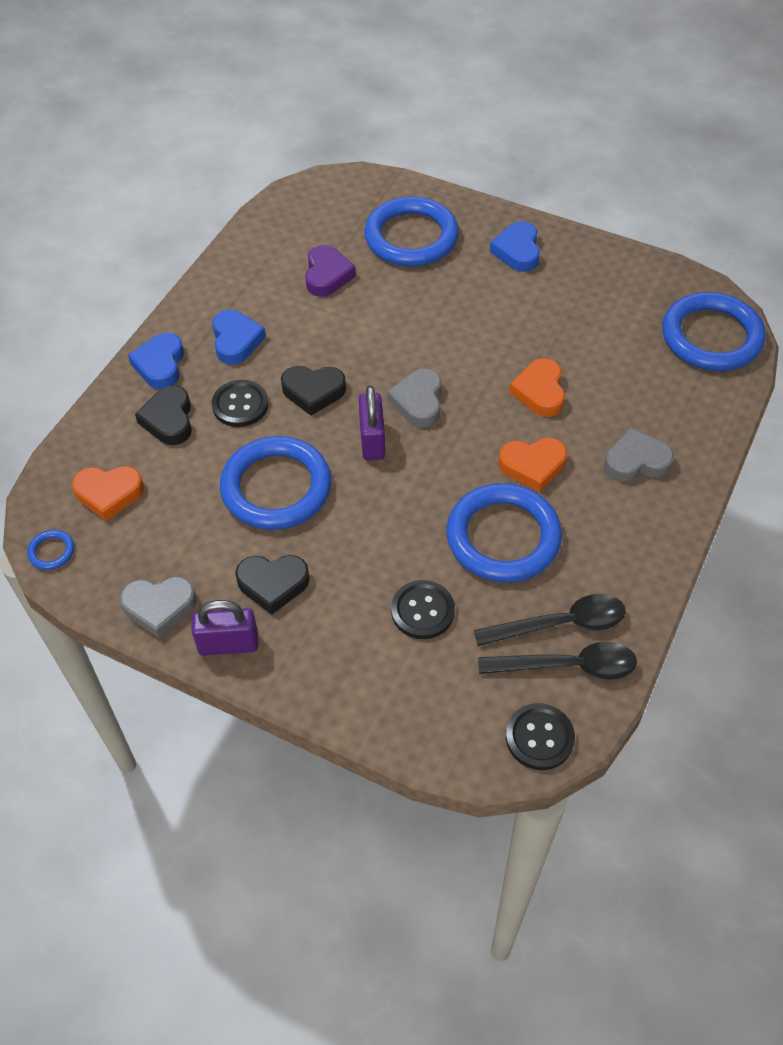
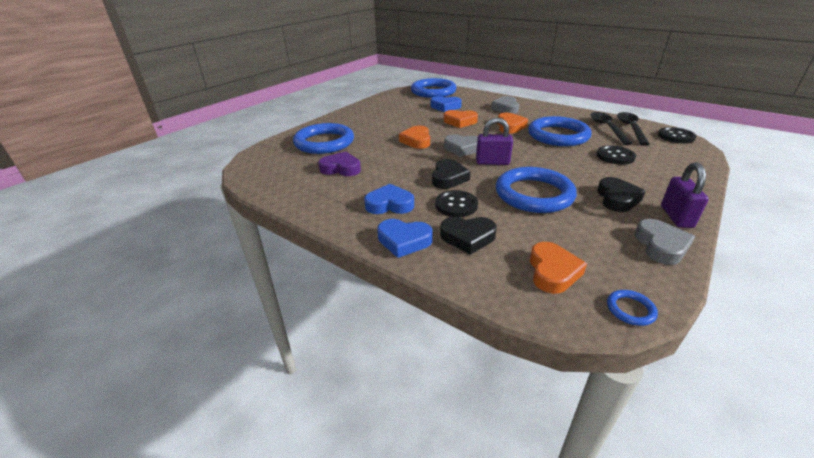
camera: 80 degrees left, 20 degrees down
blue heart [490,221,540,272] -> blue heart moved to [430,96,462,112]
none -> orange heart [399,126,430,149]

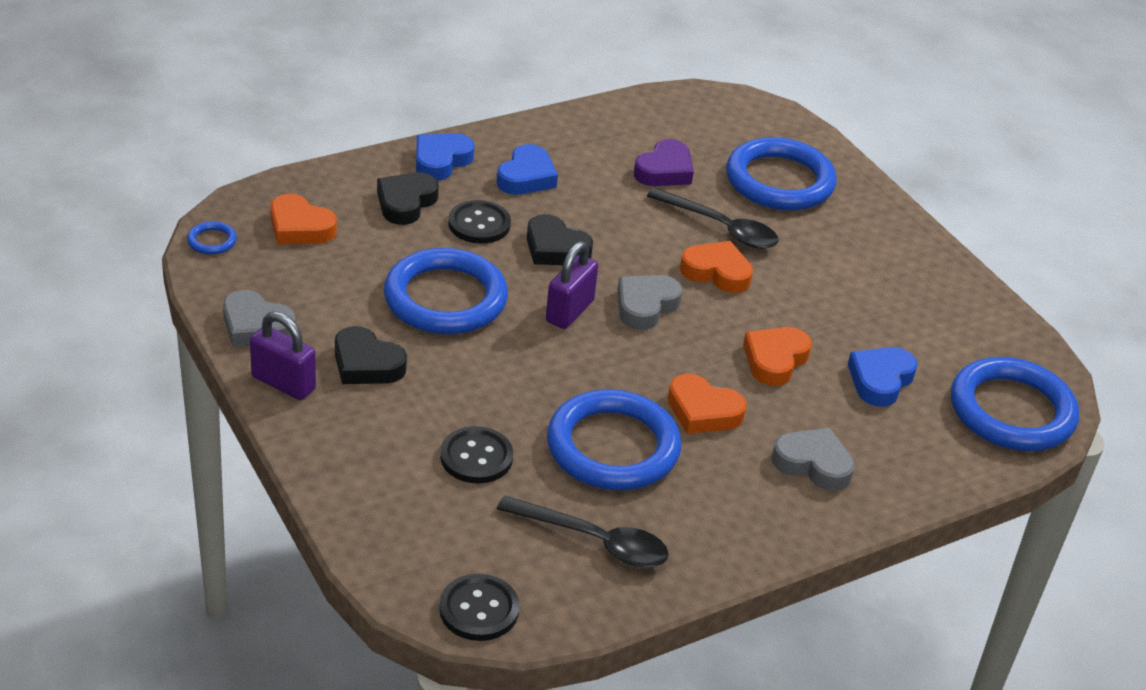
camera: 110 degrees right, 5 degrees up
black spoon [617,112,650,146] -> black spoon moved to [647,188,779,249]

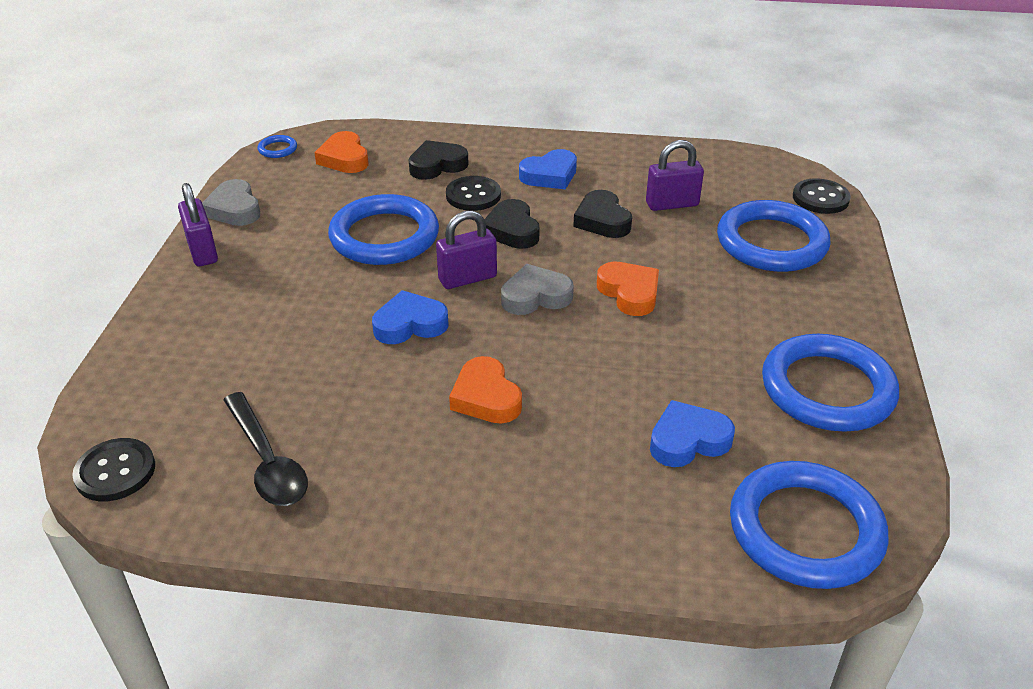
camera: 40 degrees right, 0 degrees up
black heart [335,326,407,384] -> black heart moved to [573,190,632,238]
blue heart [416,133,475,181] -> blue heart moved to [372,290,449,344]
black button [440,426,513,484] -> black button moved to [793,178,851,214]
blue ring [547,389,681,490] -> blue ring moved to [762,334,899,432]
purple heart [634,139,694,186] -> purple padlock [646,140,704,211]
black spoon [647,188,779,249] -> none
orange heart [743,327,812,386] -> none
grey heart [771,428,855,491] -> none

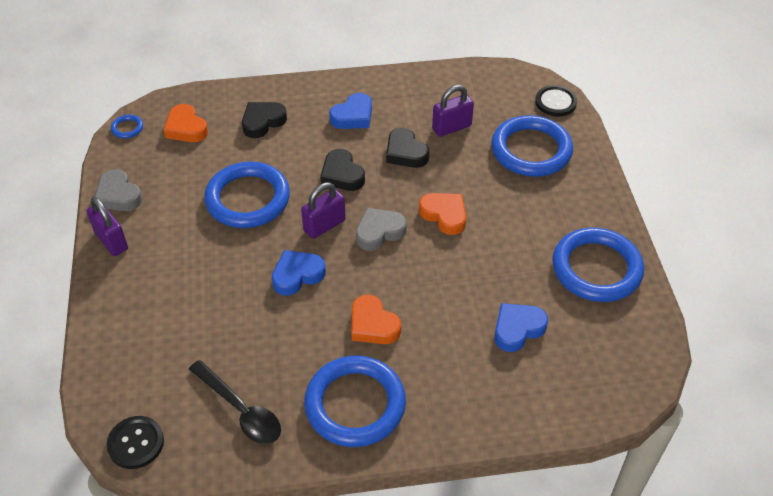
camera: 15 degrees left, 10 degrees up
black button [446,176,501,211] -> none
blue ring [730,461,889,589] -> blue ring moved to [304,356,406,447]

